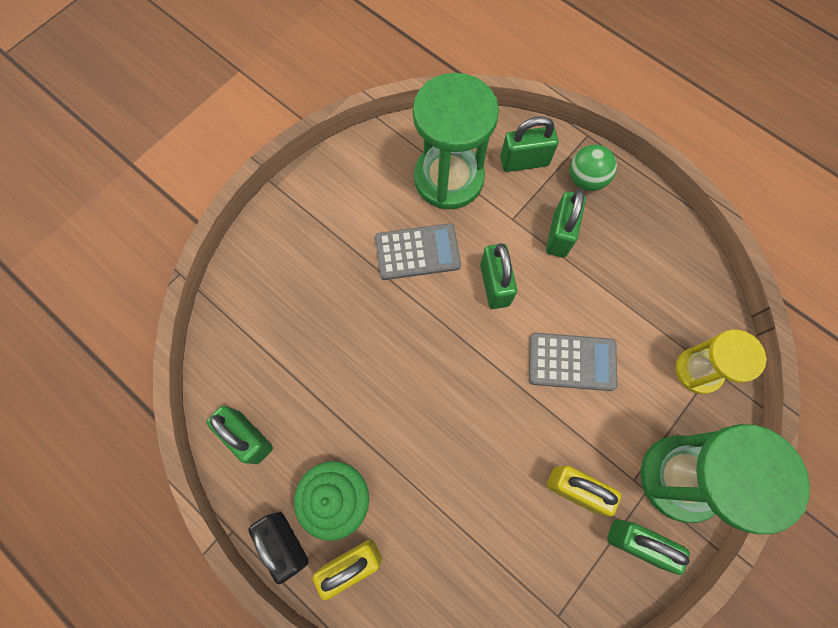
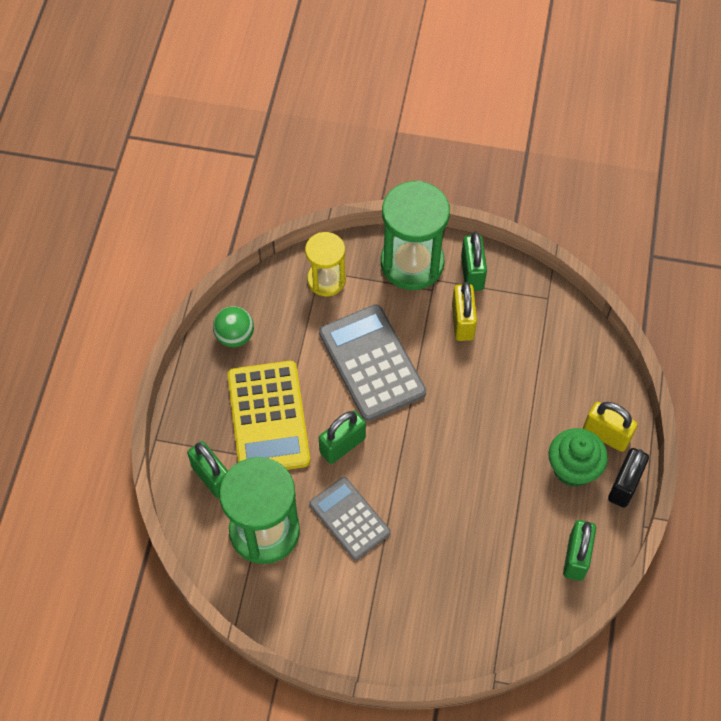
camera: 120 degrees left, 10 degrees down
grey calculator [529,333,617,391] -> grey calculator [319,304,426,421], size x1.55
green padlock [546,189,586,258] -> yellow calculator [227,361,310,470]
green ball [570,145,617,191] -> green ball moved to [213,306,254,347]

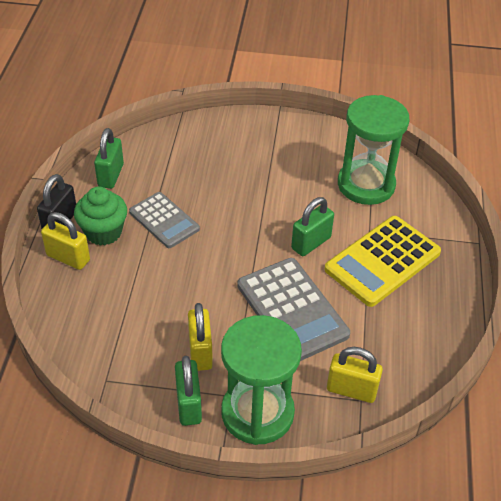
camera: 175 degrees right, 15 degrees down
green padlock [187,441,228,499] -> none
green ball [213,306,254,347] -> none
yellow calculator [227,361,310,470] -> yellow calculator turned 120 degrees counterclockwise [324,216,441,307]
yellow hourglass [305,232,346,296] -> yellow padlock [327,347,383,403]
grey calculator [309,477,391,560] -> grey calculator moved to [129,192,200,248]

